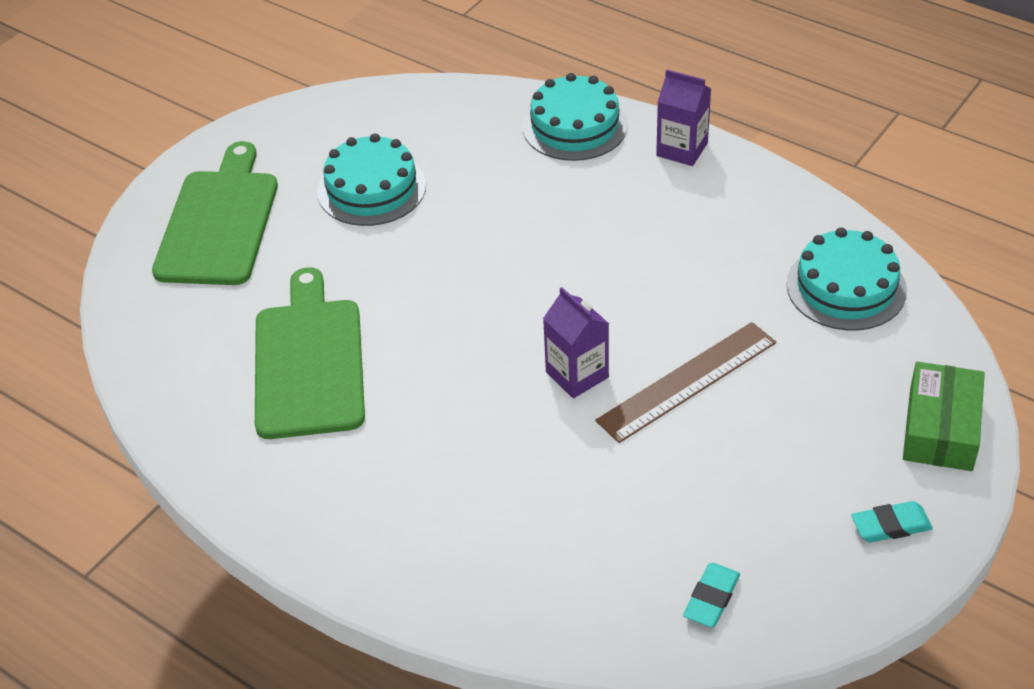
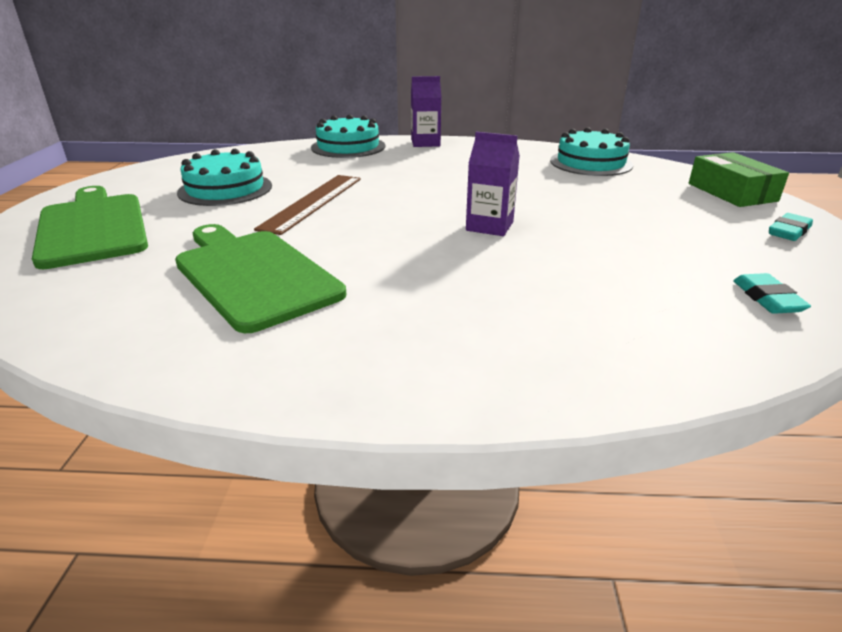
camera: 35 degrees left, 15 degrees down
brown ruler [596,322,776,443] -> brown ruler moved to [254,175,361,235]

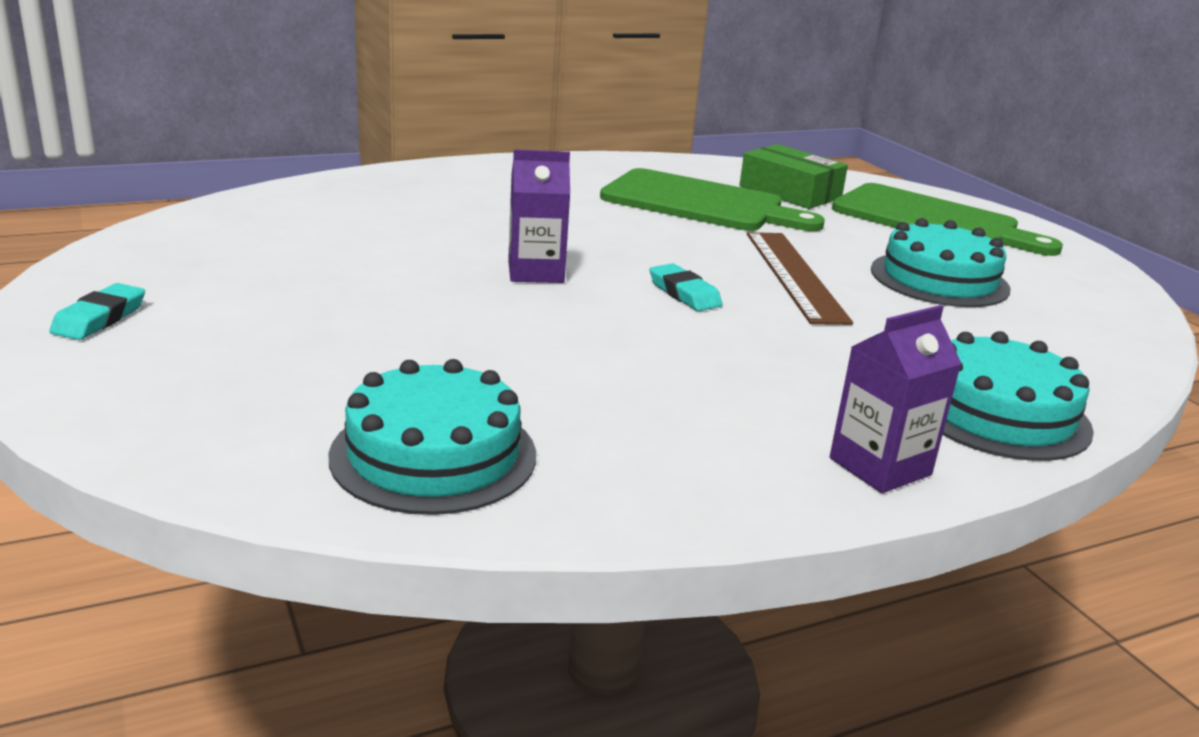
camera: 150 degrees right, 5 degrees down
green box [689,152,789,207] -> green box moved to [739,144,848,209]
turquoise eraser [733,273,811,314] -> turquoise eraser moved to [649,263,723,311]

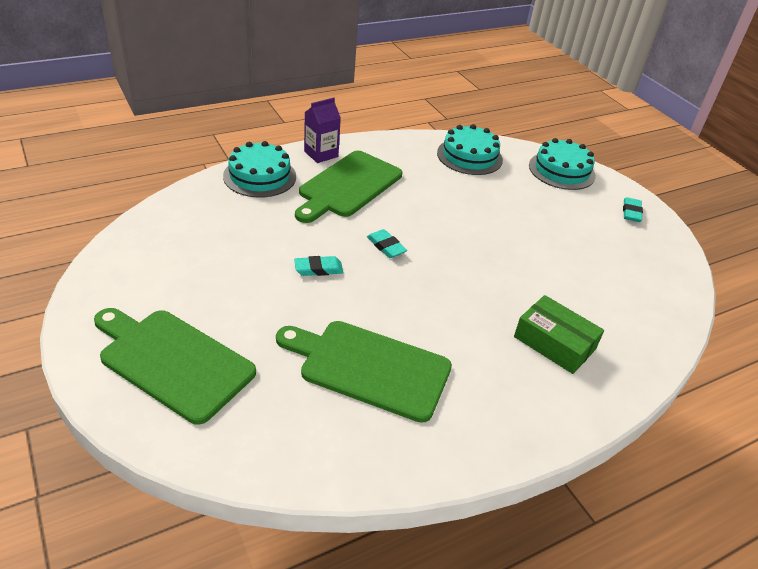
camera: 175 degrees right, 15 degrees up
purple carton [508,149,570,283] -> none
green box [739,144,848,209] -> green box moved to [514,295,604,374]
brown ruler [747,232,853,325] -> turquoise eraser [294,256,343,276]
turquoise cake [871,218,1010,307] -> turquoise cake moved to [529,138,596,190]
none -> green cutting board [295,151,402,223]

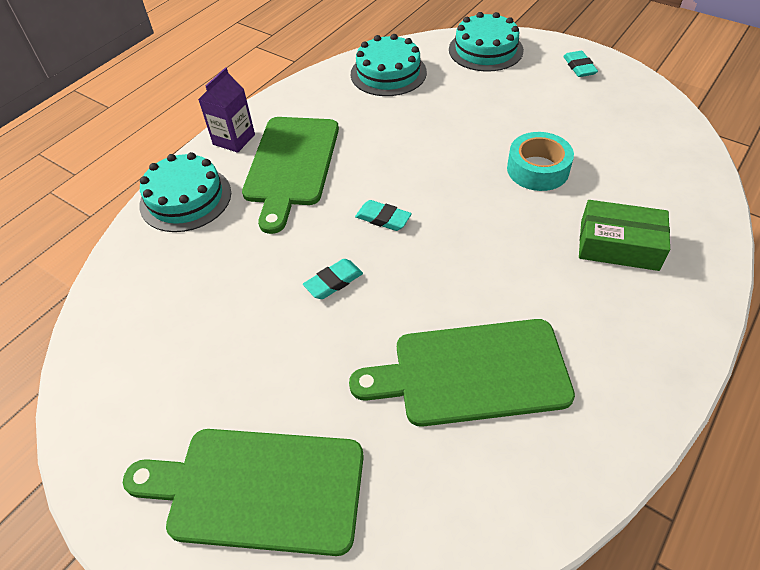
camera: 20 degrees left, 10 degrees up
none -> turquoise tape [507,132,574,191]

